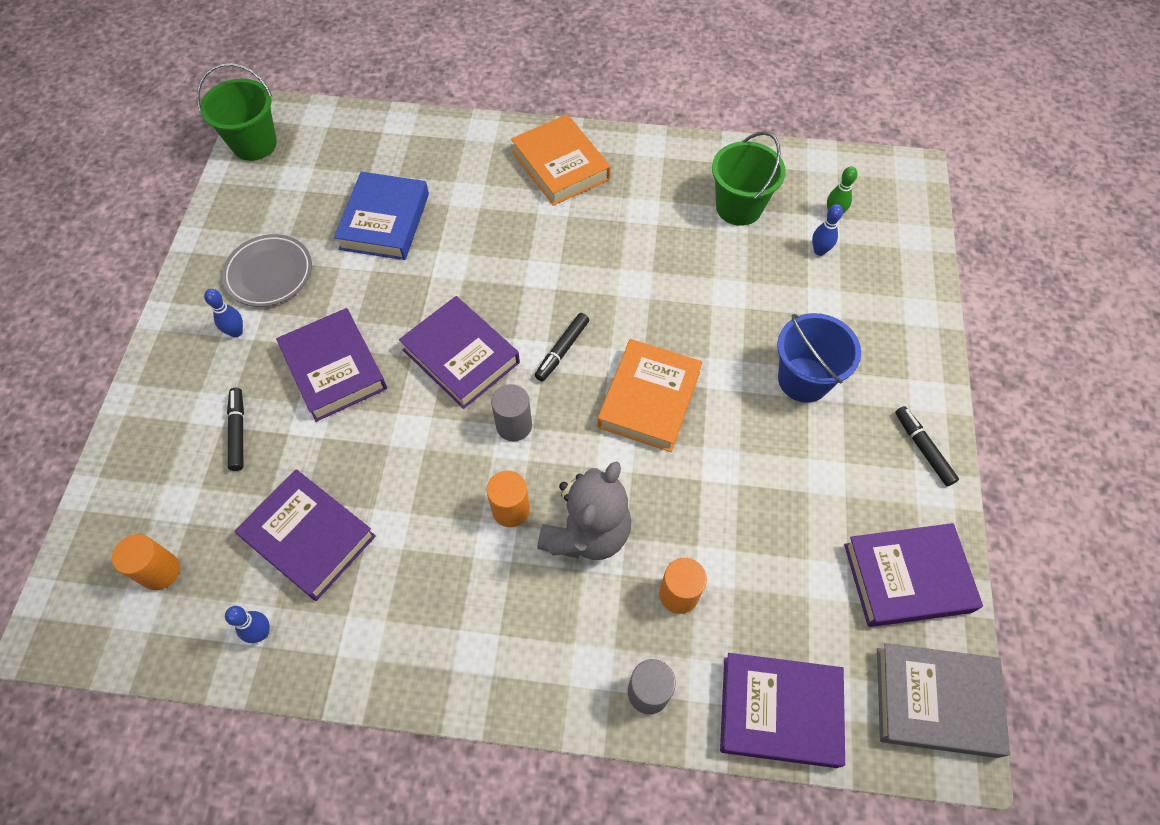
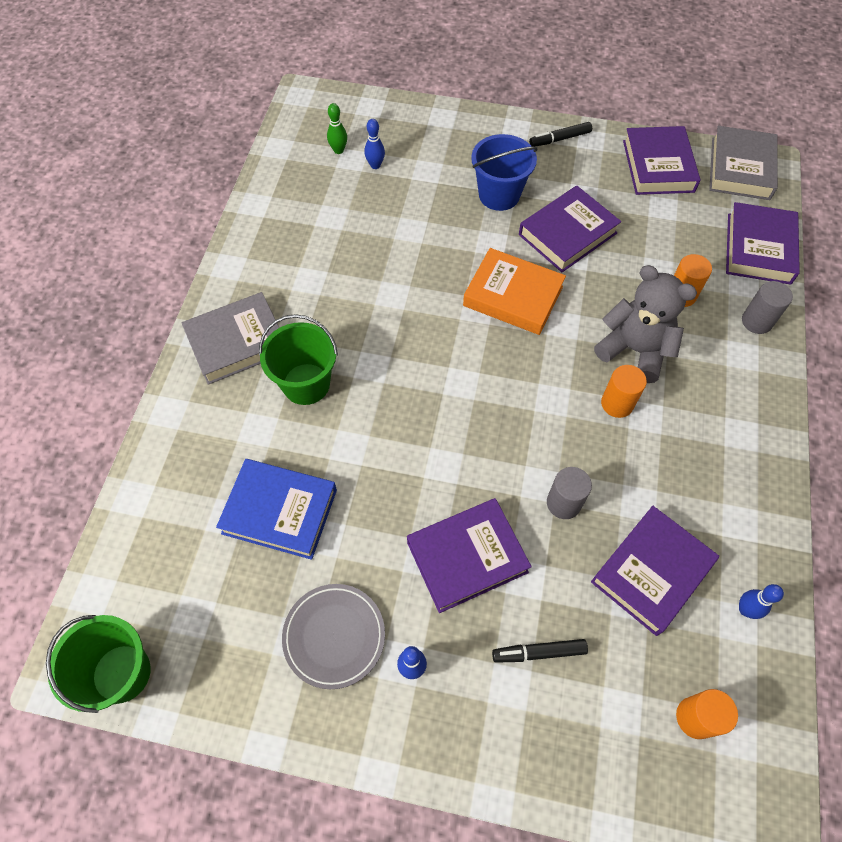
camera: 85 degrees left, 0 degrees up
purple book [399,296,520,409] -> purple book moved to [519,186,621,272]
grey cylinder [491,384,532,441] -> grey cylinder moved to [547,467,592,519]
orange book [511,114,611,206] -> grey book [182,292,279,385]
black marker [535,313,589,381] -> none
green bucket [712,131,786,226] -> green bucket moved to [259,314,338,405]

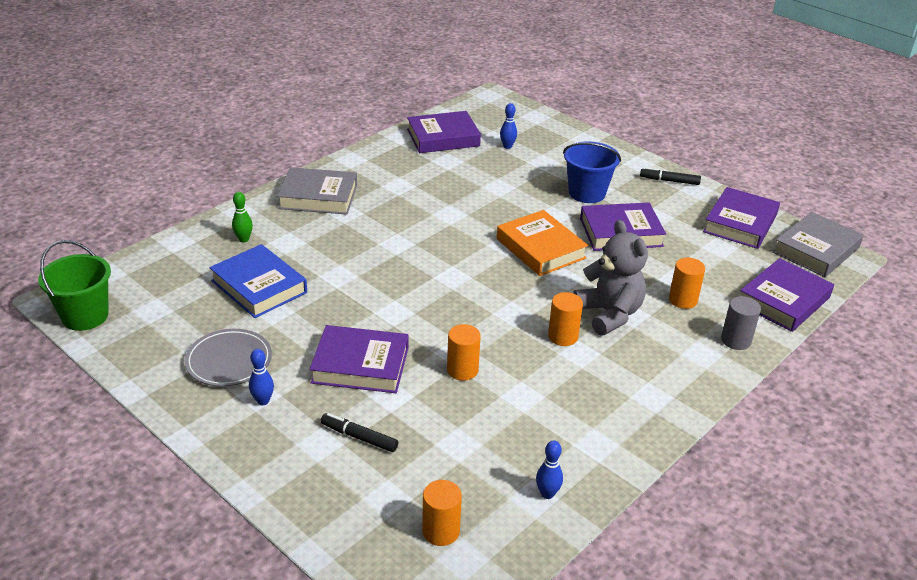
camera: 30 degrees right, 25 degrees down
green bucket [259,314,338,405] -> none
green bowling pin [327,103,347,154] -> green bowling pin moved to [232,192,253,242]
grey cylinder [547,467,592,519] -> orange cylinder [447,324,481,381]
purple book [591,506,719,636] -> purple book moved to [407,111,481,153]

